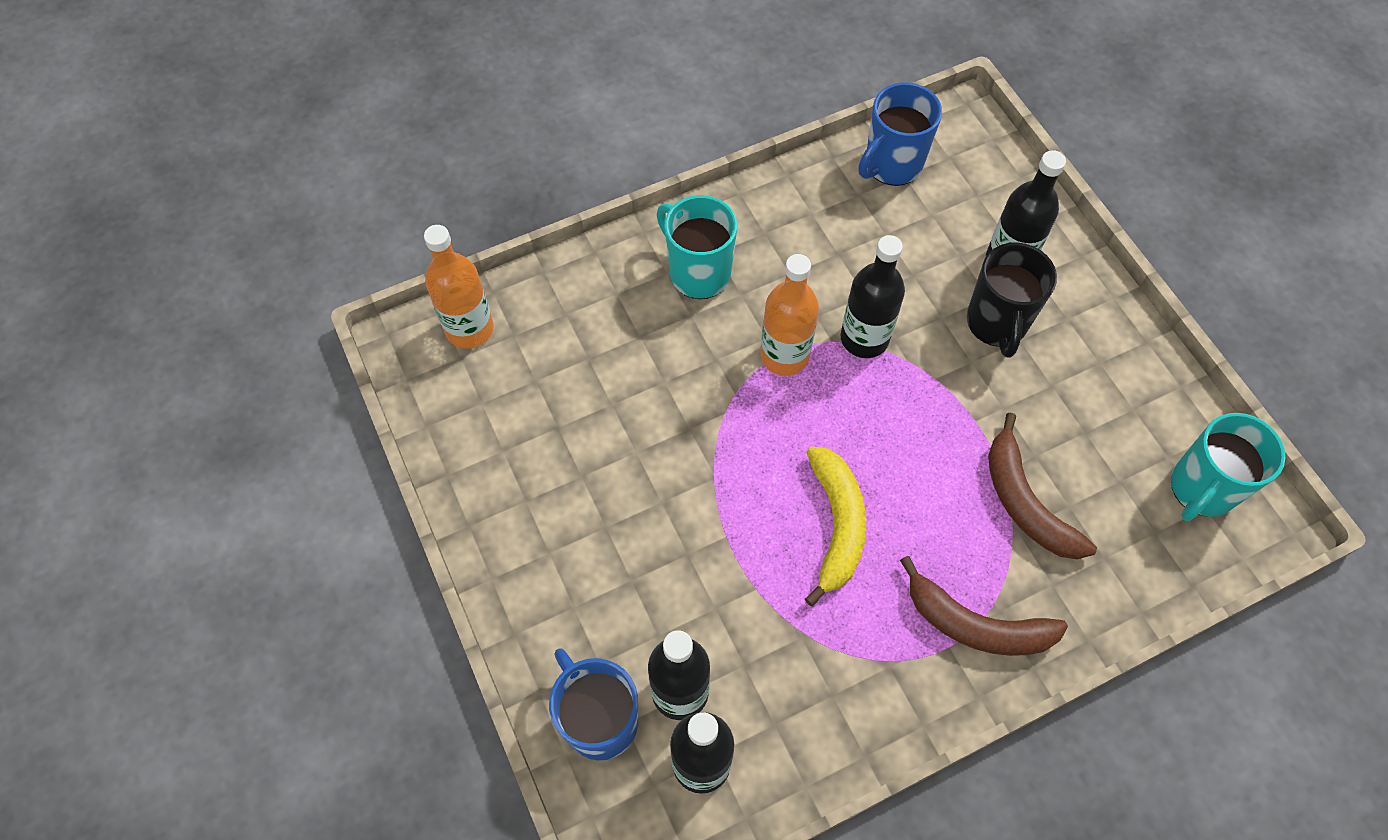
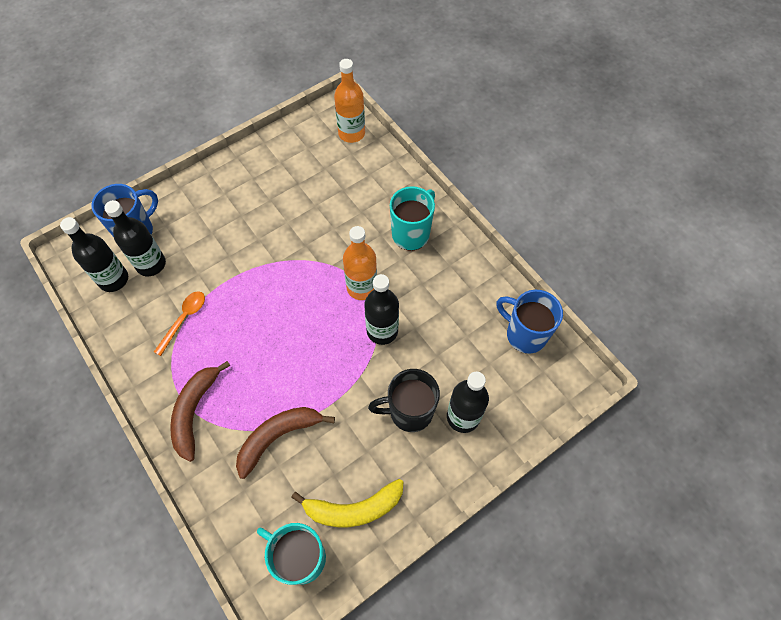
camera: 80 degrees right, 0 degrees up
yellow banana [805,446,866,606] -> yellow banana moved to [291,479,403,527]
none -> orange spoon [154,291,205,356]

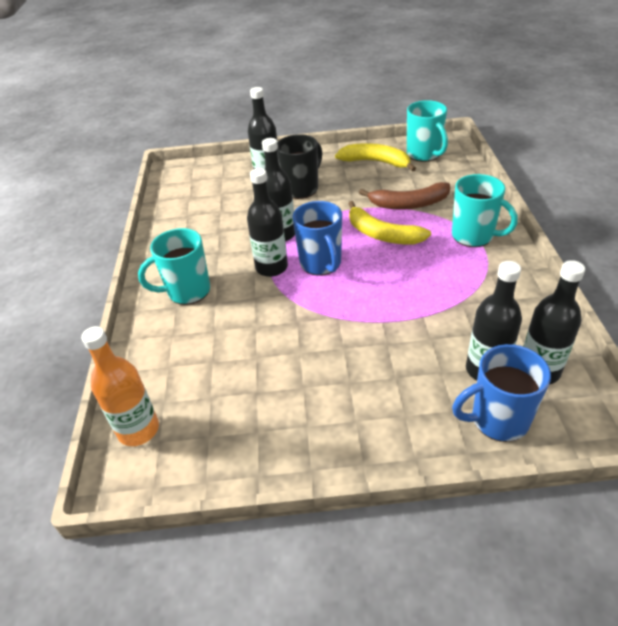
camera: 145 degrees left, 20 degrees down
orange spoon [154,291,205,356] -> none
brown banana [170,361,230,462] -> turquoise mug [452,174,518,247]
orange bottle [343,226,377,300] -> black bottle [247,168,288,277]
black mug [368,369,440,432] -> black mug turned 75 degrees counterclockwise [277,134,322,199]
blue mug [496,290,563,354] -> blue mug moved to [293,201,342,276]
none -> yellow banana [349,201,431,244]

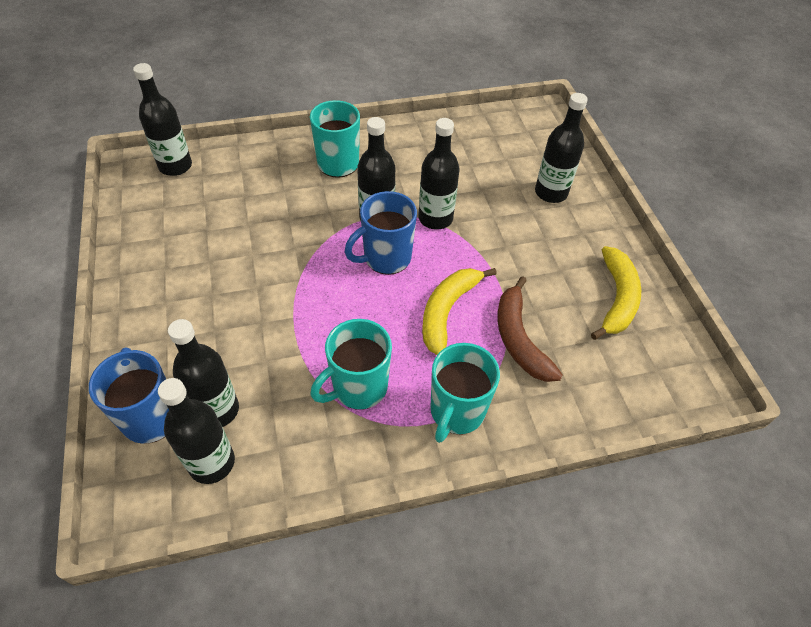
camera: 75 degrees right, 10 degrees up
orange bottle [81,326,159,446] -> black bottle [133,63,192,176]
black mug [277,134,322,199] -> none
turquoise mug [407,100,448,162] -> turquoise mug moved to [310,319,392,410]

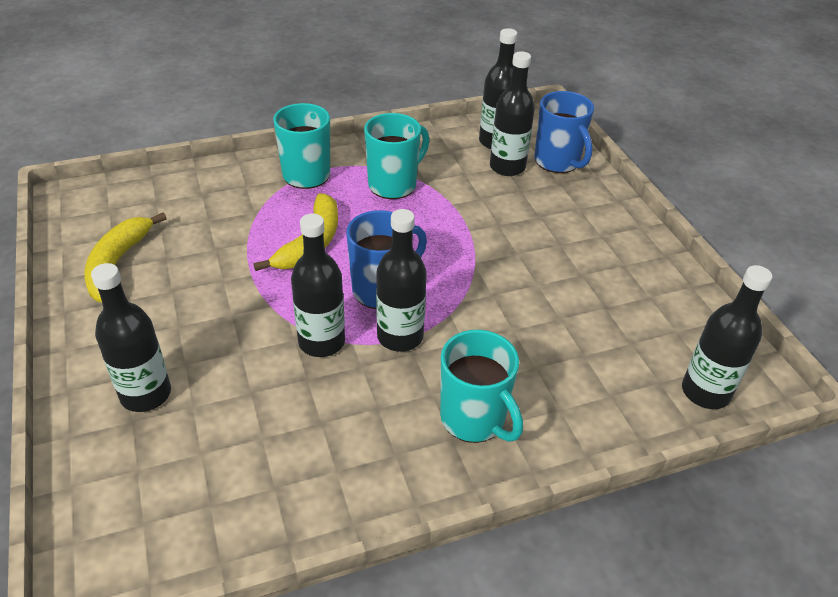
camera: 175 degrees right, 10 degrees down
brown banana [497,276,563,382] -> none

